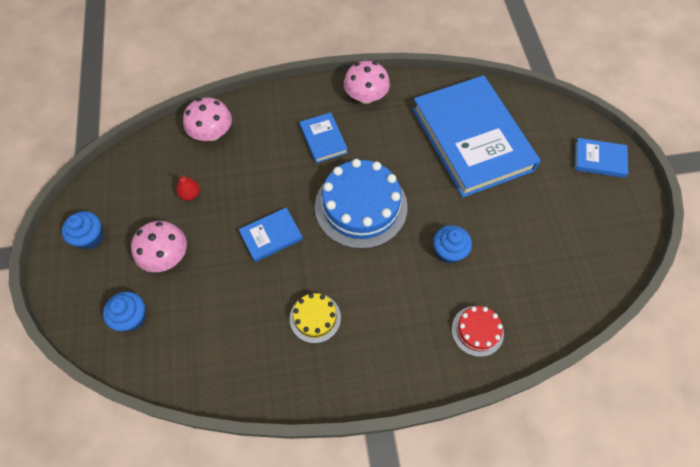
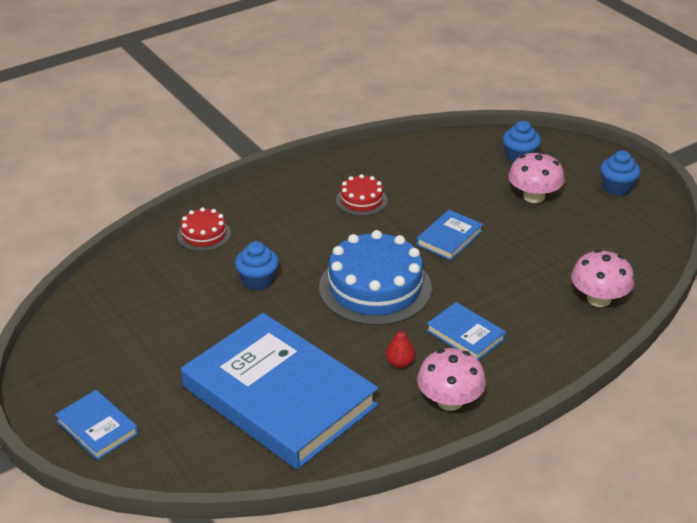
camera: 155 degrees right, 25 degrees down
red pear [176,175,200,200] -> red pear moved to [386,325,415,368]
yellow cake [290,293,341,343] -> red cake [336,174,388,216]
blue book [575,138,628,178] -> blue book turned 60 degrees clockwise [55,390,139,460]

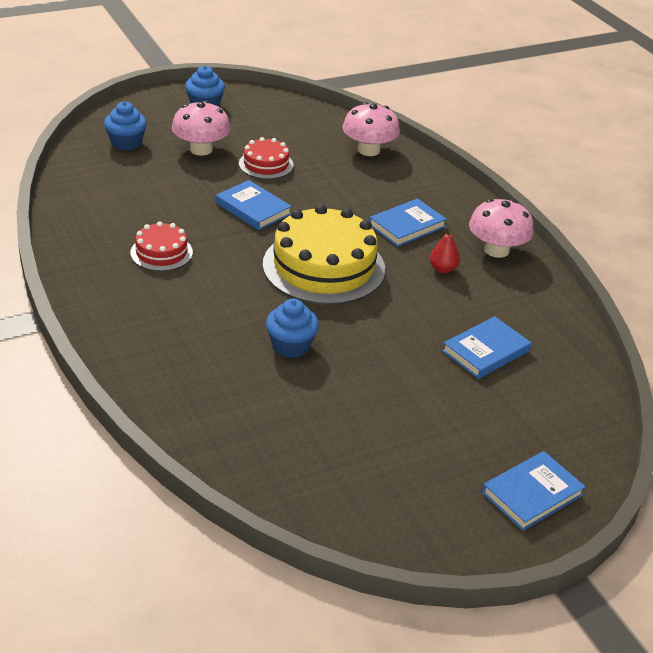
camera: 85 degrees left, 0 degrees up
red cake [177,207,231,251] -> red cake moved to [239,137,294,179]
blue book [181,313,378,469] -> blue book [442,316,531,379], size x0.42
blue cake [319,230,432,326] -> yellow cake [263,204,385,305]

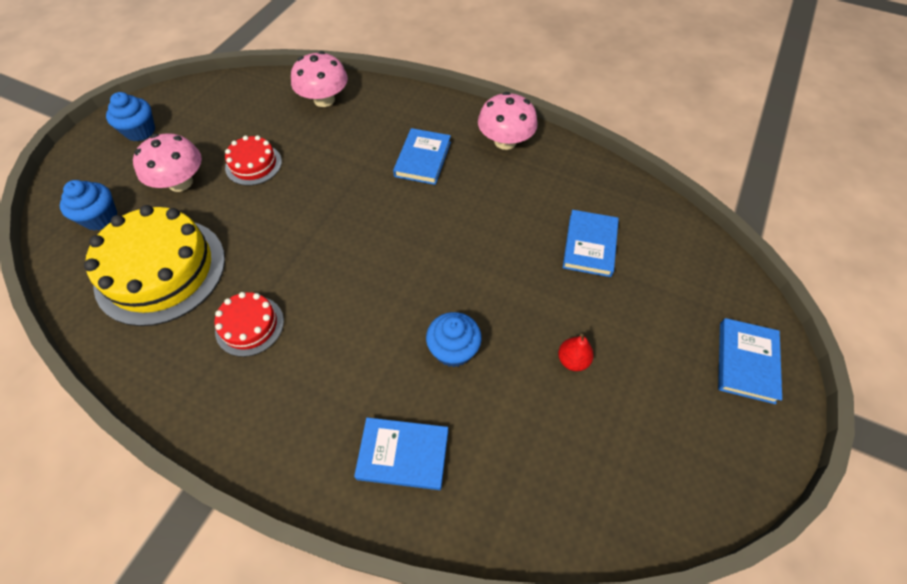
camera: 35 degrees left, 20 degrees up
blue book [216,180,292,230] -> blue book moved to [354,418,448,490]
yellow cake [263,204,385,305] -> yellow cake moved to [84,205,225,326]
red pear [430,227,460,274] -> red pear moved to [558,334,594,371]

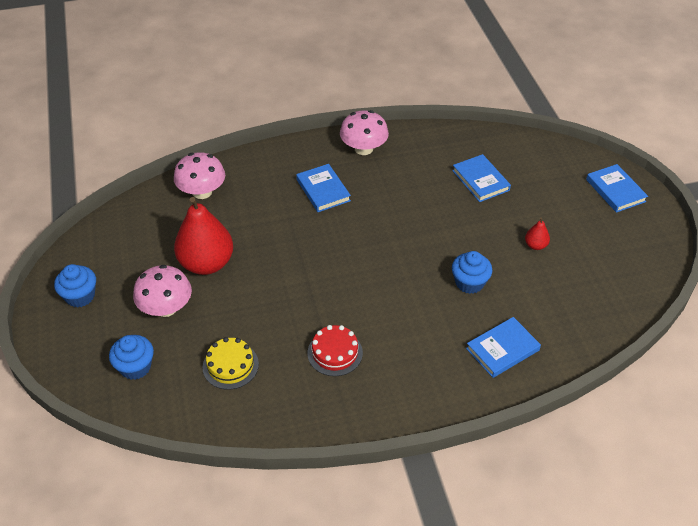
camera: 40 degrees left, 10 degrees down
yellow cake [84,205,225,326] -> yellow cake [203,337,259,390], size x0.50
red cake [225,135,282,186] -> red pear [174,197,233,275]

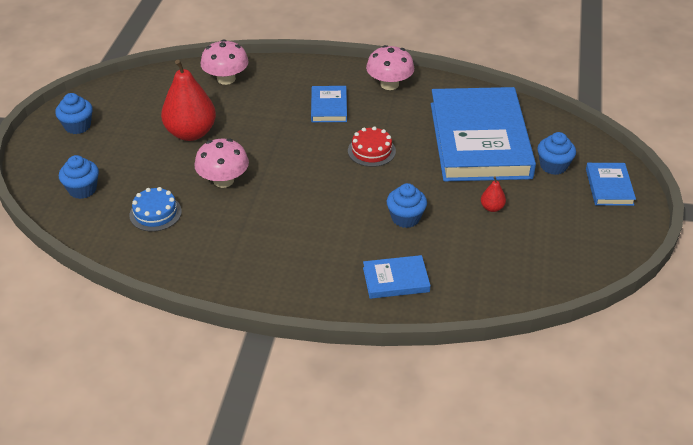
camera: 25 degrees right, 5 degrees down
pink mushroom [133,265,192,317] -> pink mushroom moved to [194,139,249,188]
yellow cake [203,337,259,390] -> blue cake [129,187,182,232]
red cake [308,325,363,376] -> red cake moved to [348,126,396,167]
blue book [452,154,511,202] -> blue book [431,87,536,182], size x2.37
none -> blue cupcake [537,132,576,175]

